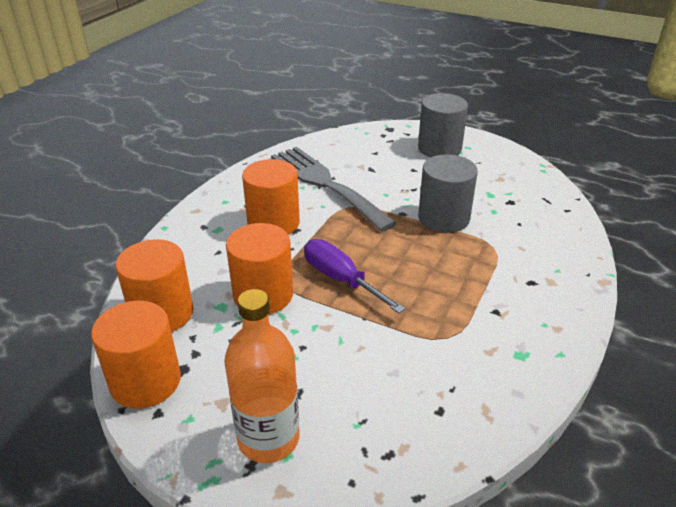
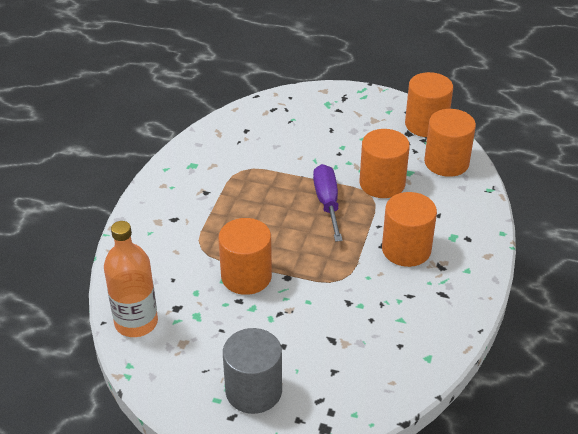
camera: 170 degrees right, 5 degrees up
orange bottle [224,289,300,463] -> orange bottle moved to [104,221,158,337]
grey fork [271,147,397,232] -> none
purple screwdriver [304,239,405,313] -> purple screwdriver turned 135 degrees counterclockwise [313,164,343,242]
grey cylinder [418,154,478,233] -> orange cylinder [218,218,272,295]

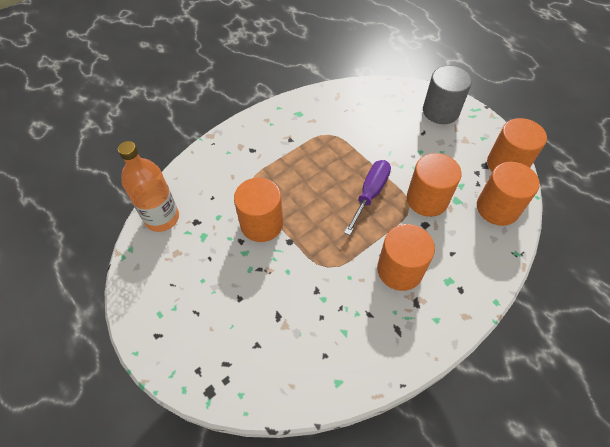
camera: 35 degrees right, 15 degrees up
grey cylinder [223,328,282,414] -> grey cylinder moved to [423,66,472,124]

